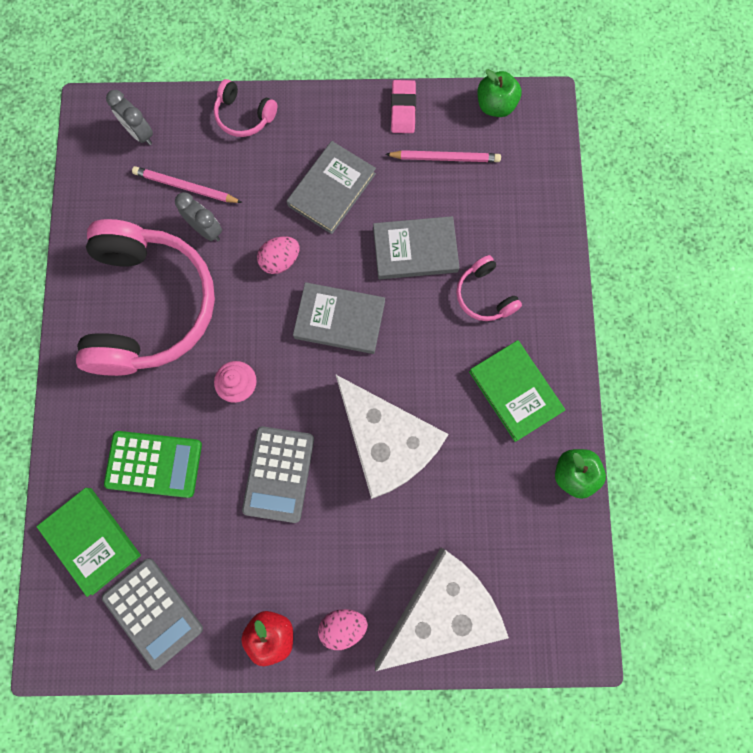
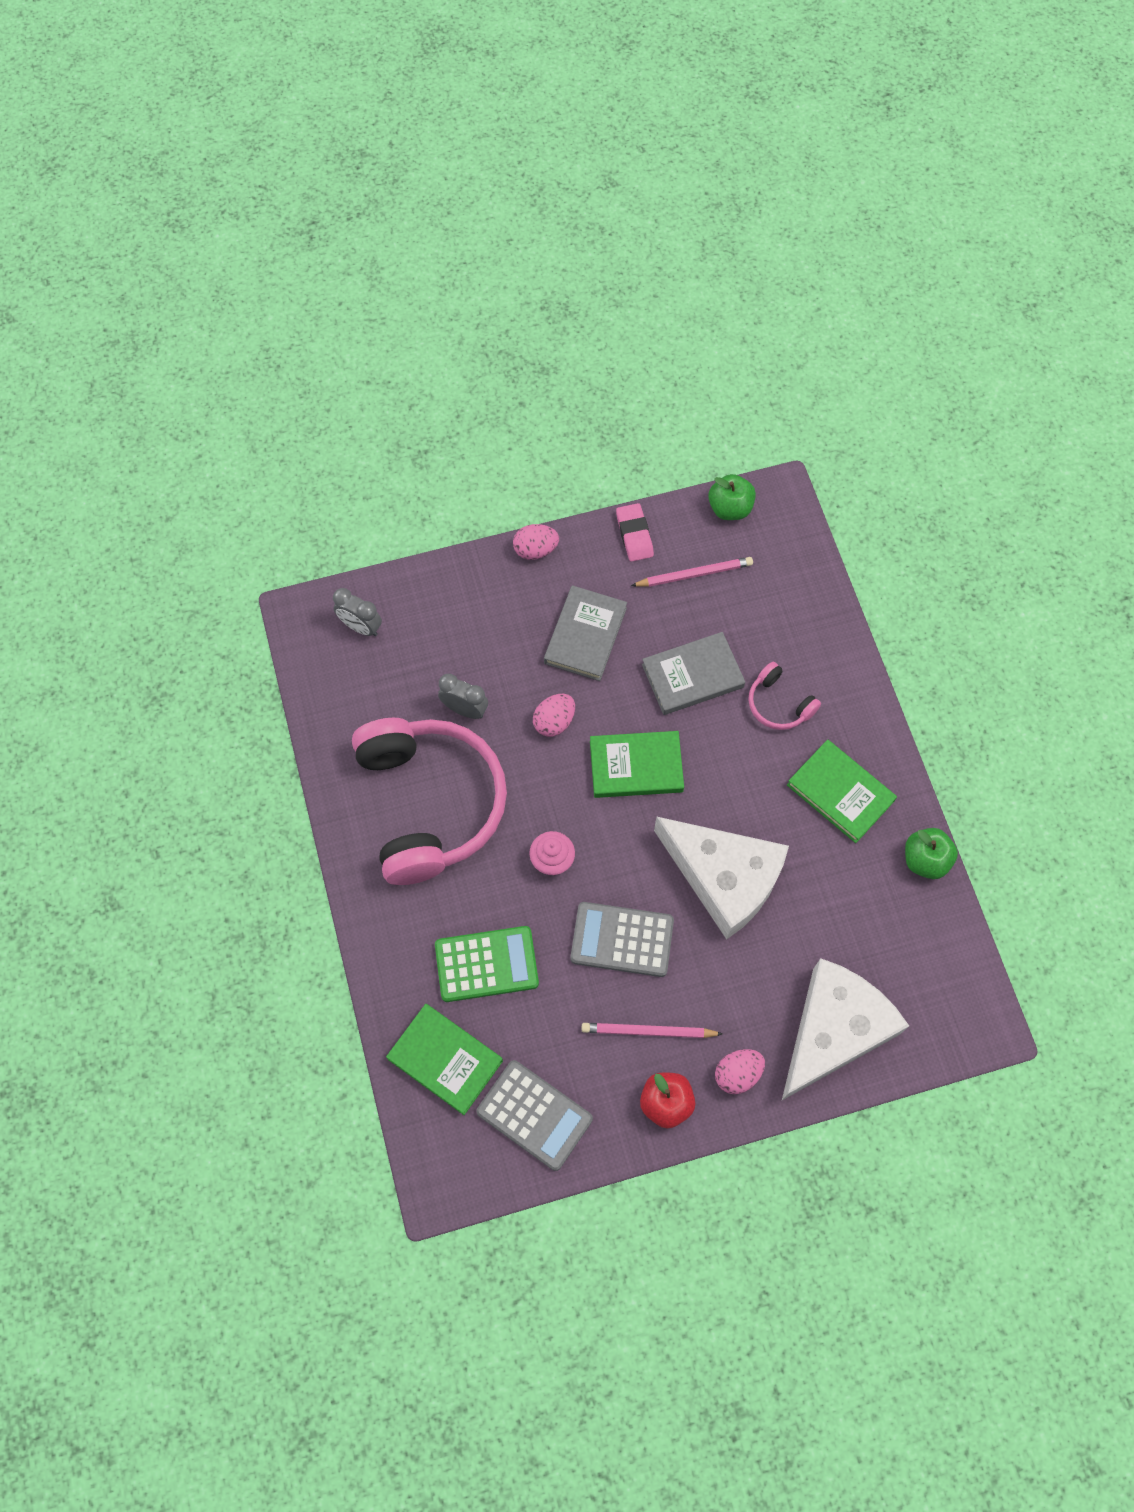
camera: 15 degrees left, 10 degrees down
pink pencil [132,166,243,203] -> pink pencil moved to [581,1023,723,1038]
pink headphones [214,79,277,137] -> none
grey calculator [242,426,314,523] -> grey calculator turned 105 degrees clockwise [570,902,674,977]
grey book [293,282,385,354] -> green book [590,731,684,798]
none -> pink egg [513,524,559,560]

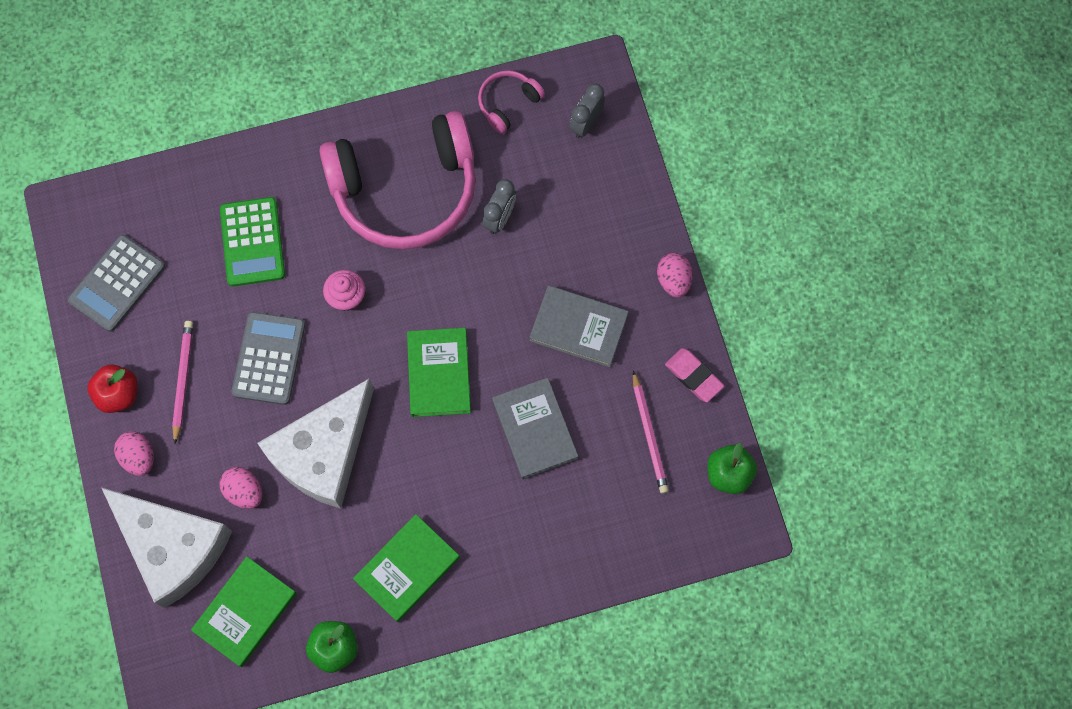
camera: 90 degrees right, 5 degrees up
green book [386,1004,503,1115] -> green book moved to [191,557,297,667]
pink egg [533,694,575,737] -> pink egg moved to [219,467,262,509]
pink eraser [616,503,654,562] -> pink eraser turned 60 degrees clockwise [665,348,724,402]
pink headphones [748,662,821,730] -> pink headphones moved to [478,70,545,134]

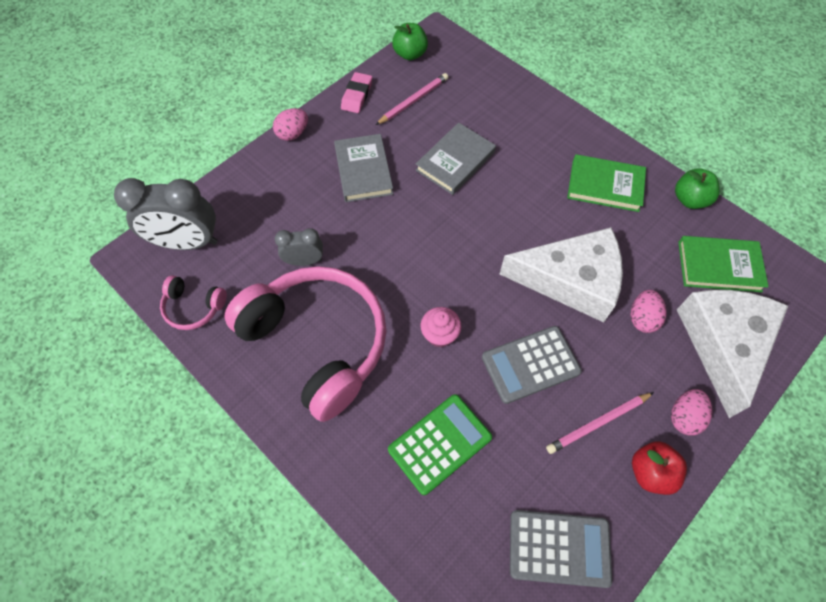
camera: 120 degrees left, 10 degrees down
green book [407,328,471,417] -> none
grey clock [569,83,605,138] -> grey clock [114,178,218,250], size x1.82

